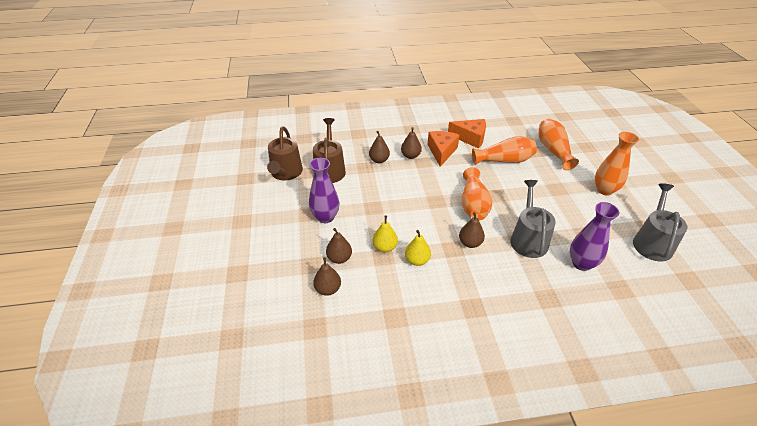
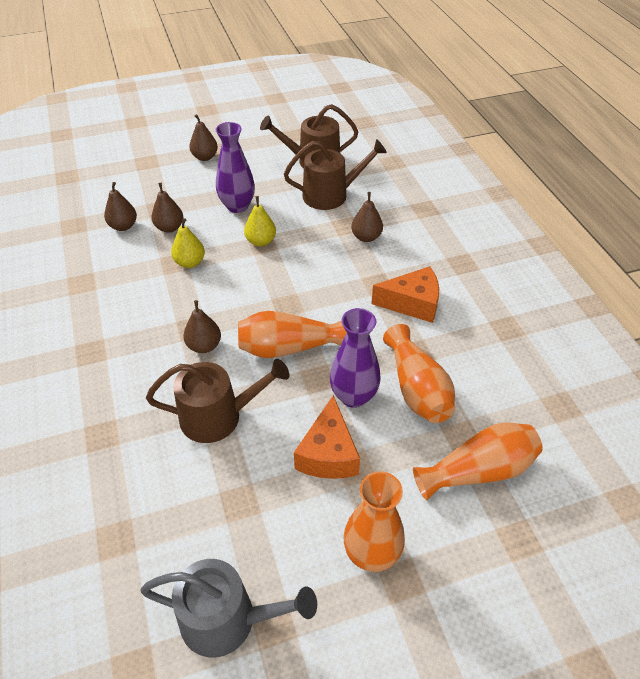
camera: 80 degrees right, 5 degrees up
brown pear [401,127,422,159] -> brown pear moved to [189,114,218,161]
yellow pear [405,230,431,266] -> yellow pear moved to [244,196,276,246]
orange cheese [448,119,486,149] -> orange cheese moved to [294,395,360,479]
grey watering can [510,180,556,258] -> brown watering can [146,359,289,443]
purple vase [570,202,620,271] -> purple vase moved to [330,308,381,408]

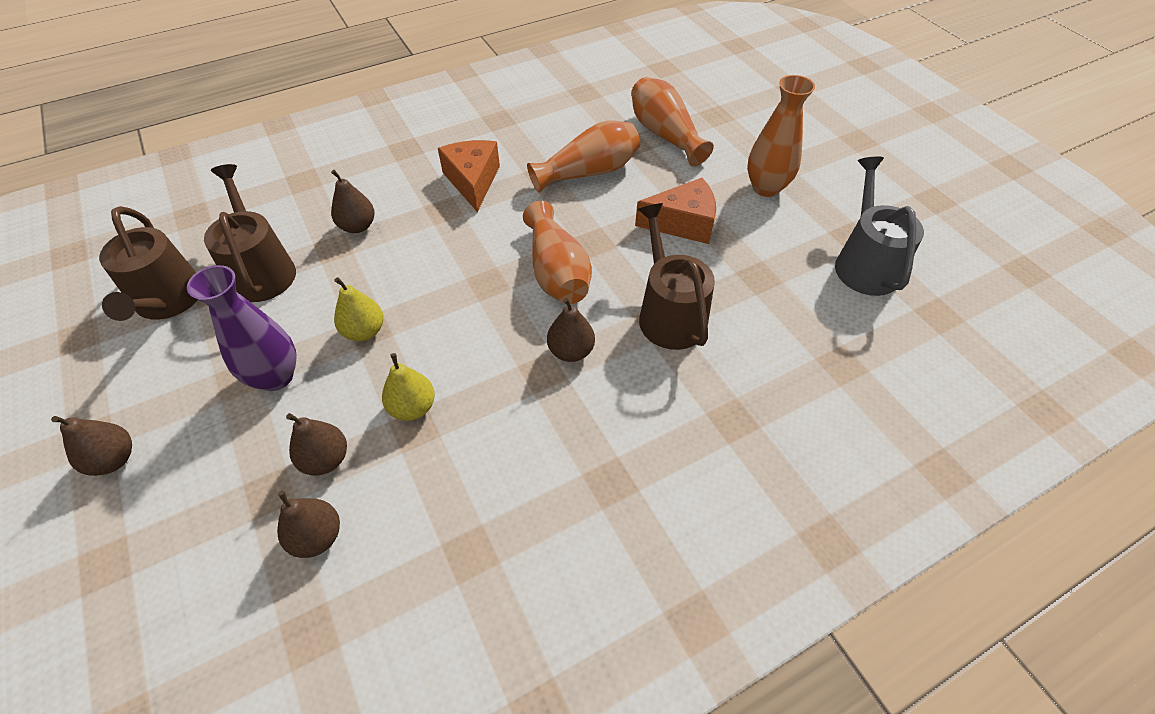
camera: 100 degrees left, 5 degrees up
purple vase [330,308,381,408] -> none

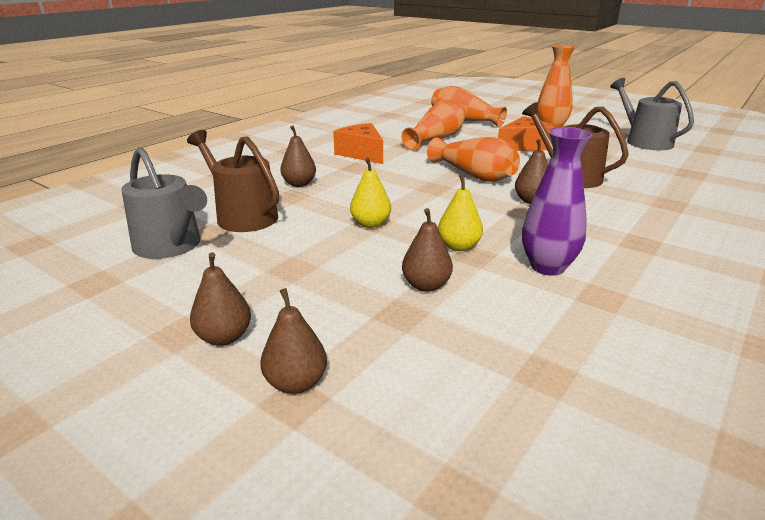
camera: 25 degrees left, 25 degrees down
brown watering can [99,206,197,321] -> grey watering can [122,147,207,259]
purple vase [187,265,297,391] -> purple vase moved to [522,127,593,276]
brown pear [277,491,340,558] -> brown pear moved to [260,288,327,394]

